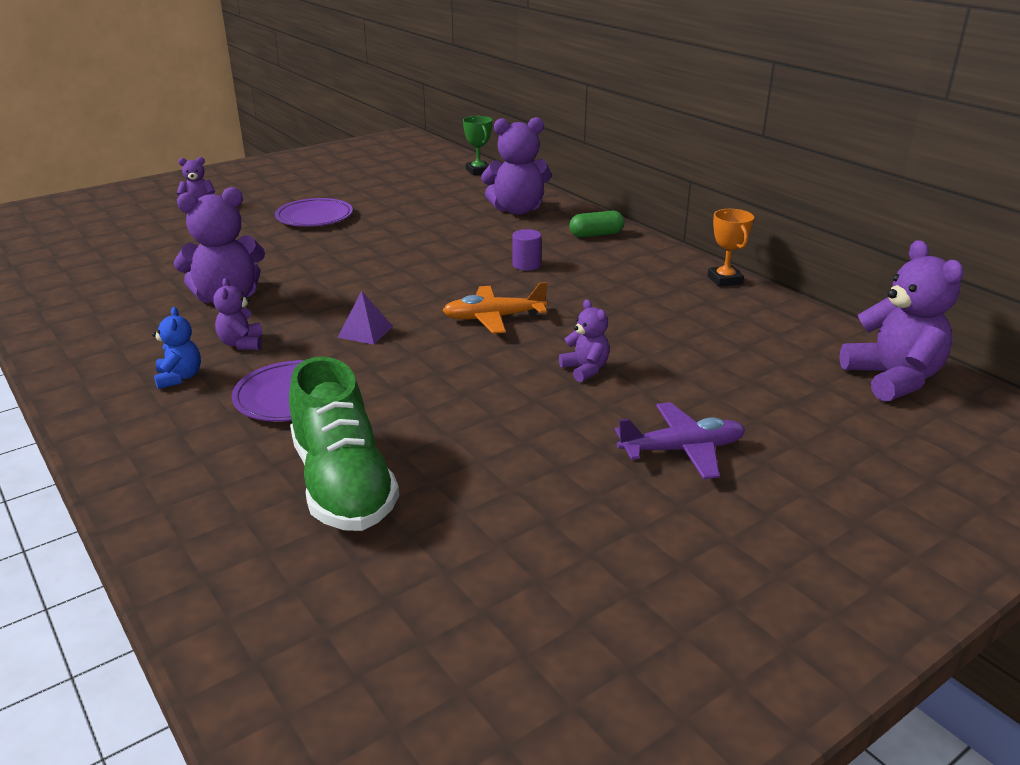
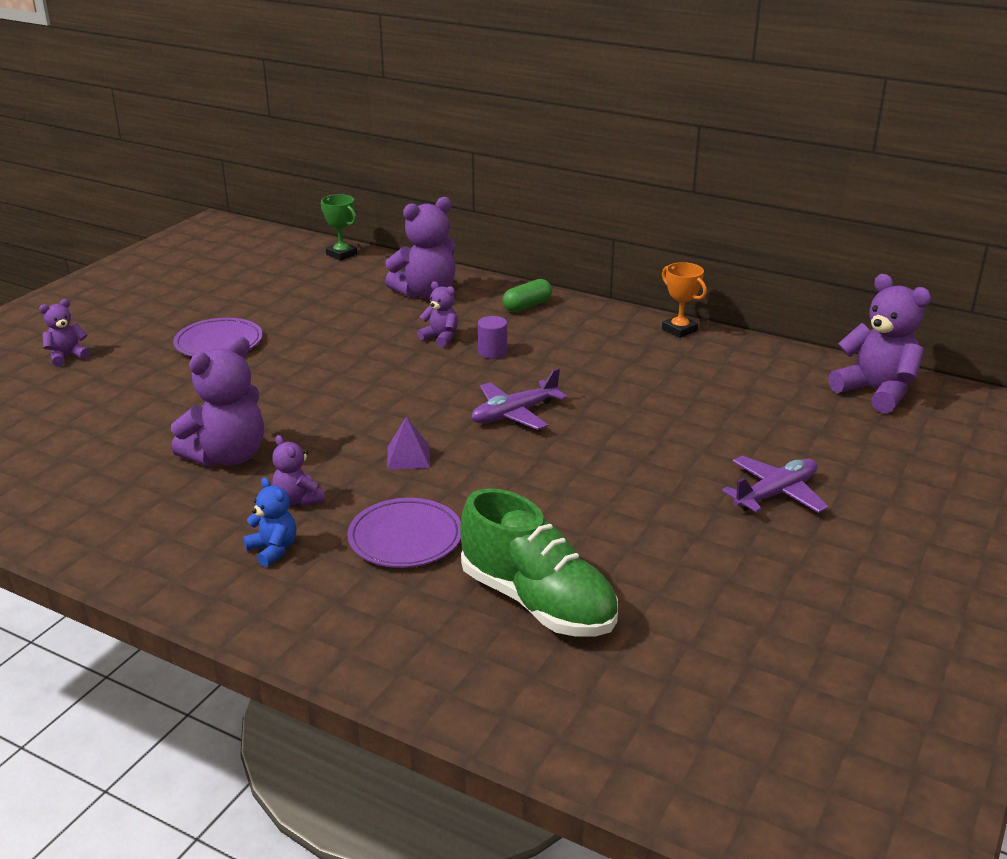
camera: 25 degrees left, 0 degrees up
orange plane [442,282,548,334] -> purple plane [472,368,567,430]
purple teddy bear [559,299,610,382] -> purple teddy bear moved to [417,282,458,347]

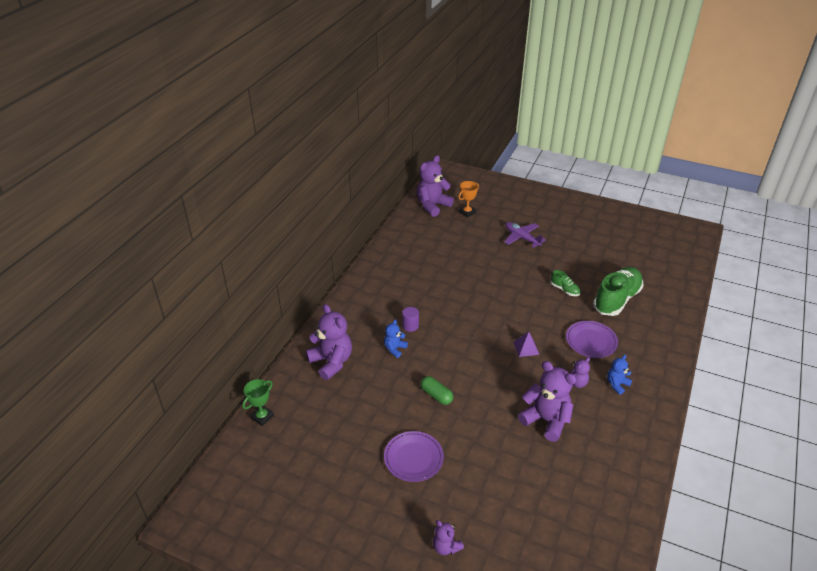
camera: 95 degrees left, 10 degrees up
purple teddy bear [417,282,458,347] -> blue teddy bear [384,319,408,358]
purple plane [472,368,567,430] -> none
green capsule [502,279,552,312] -> green capsule moved to [420,376,453,405]
orange trophy [662,262,707,338] -> orange trophy moved to [458,181,479,218]
none -> green shoe [551,270,580,296]

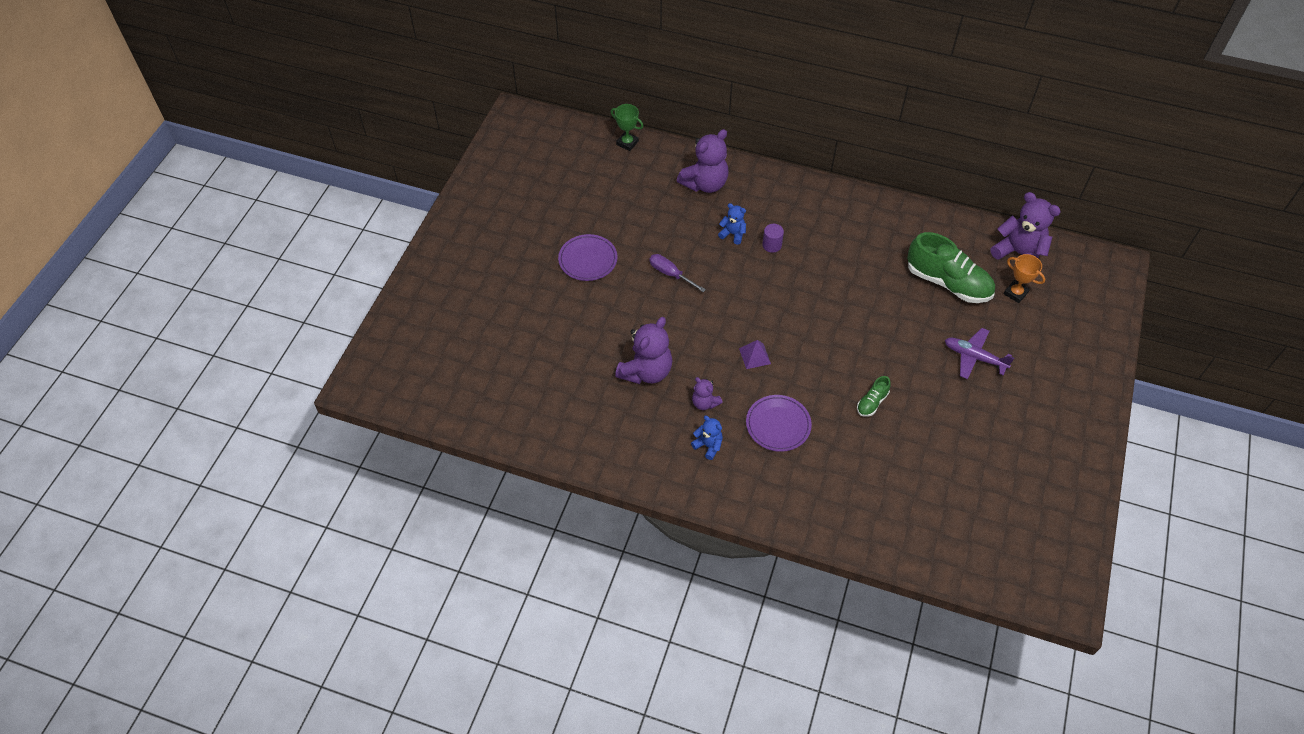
camera: 85 degrees right, 15 degrees up
green capsule [420,376,453,405] -> purple screwdriver [649,254,706,292]
purple teddy bear [433,520,464,555] -> none
purple plane [505,222,546,248] -> purple plane turned 105 degrees counterclockwise [945,328,1014,379]
green shoe [593,267,643,316] -> green shoe moved to [907,232,995,303]

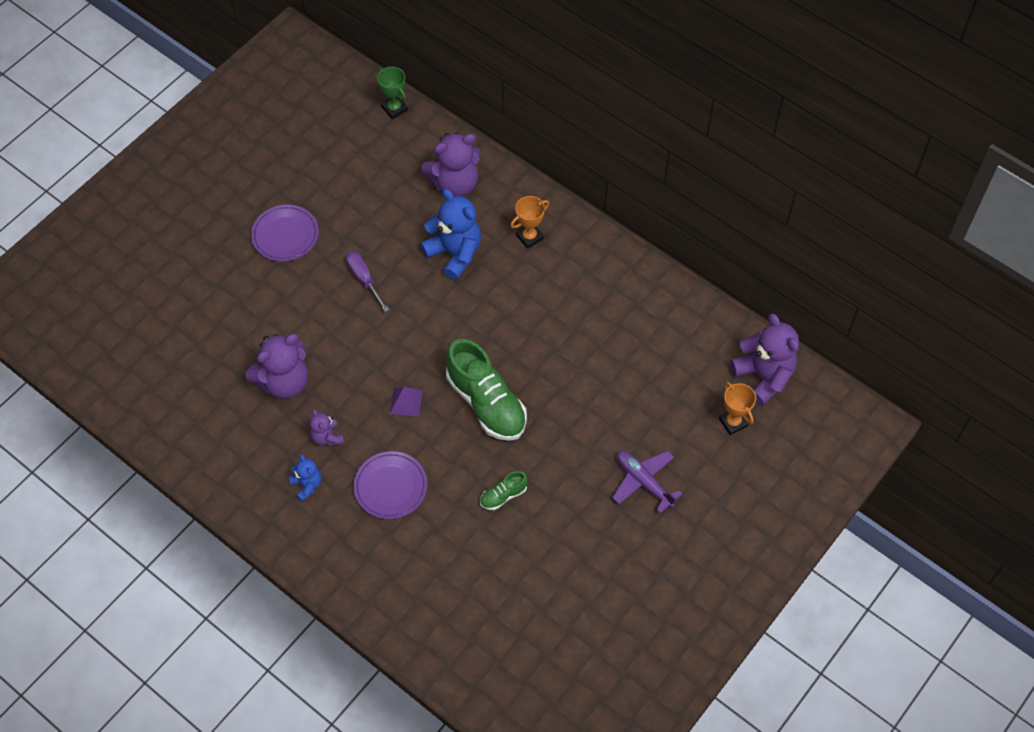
camera: 20 degrees right, 5 degrees up
blue teddy bear [718,203,746,245] -> blue teddy bear [420,189,481,280], size x1.90
purple cylinder [762,224,784,253] -> none
green shoe [907,232,995,303] -> green shoe moved to [446,339,527,441]
none -> orange trophy [510,196,549,249]

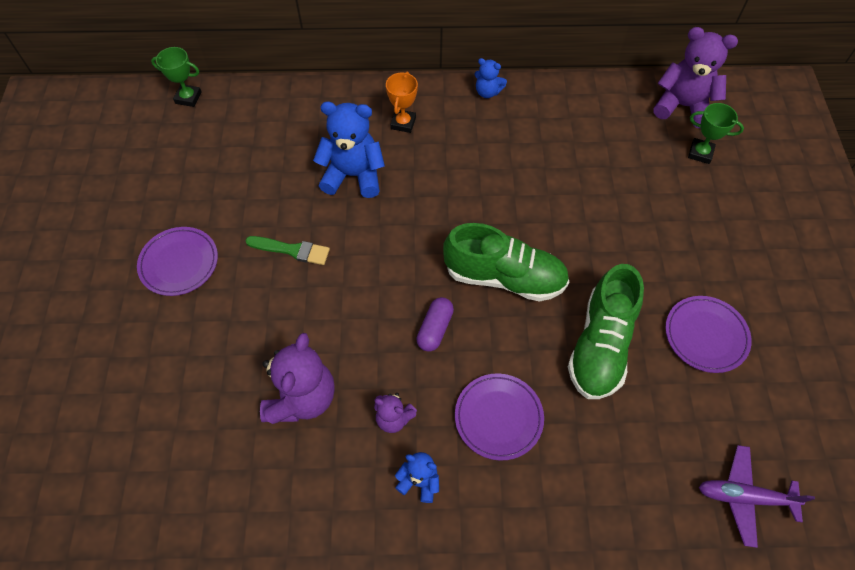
camera: 40 degrees left, 0 degrees up
purple screwdriver [346,252,389,312] -> green brush [245,236,330,265]
purple pyramid [390,387,423,416] -> purple capsule [416,297,454,352]
purple teddy bear [421,133,481,197] -> none
green shoe [480,471,528,510] -> green shoe [568,264,644,399], size x2.17
purple plane [612,451,682,513] -> purple plane moved to [699,445,815,548]
orange trophy [719,381,756,435] -> green trophy [688,103,744,164]
none -> blue teddy bear [474,58,507,98]
none -> purple plate [665,296,752,373]

